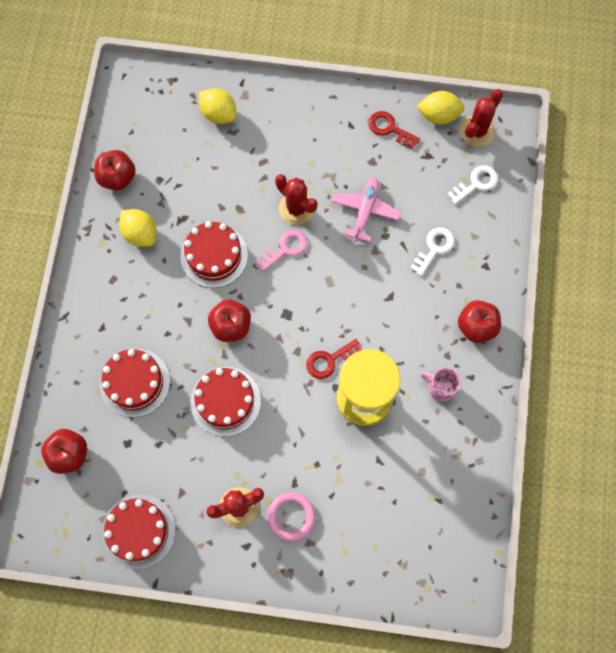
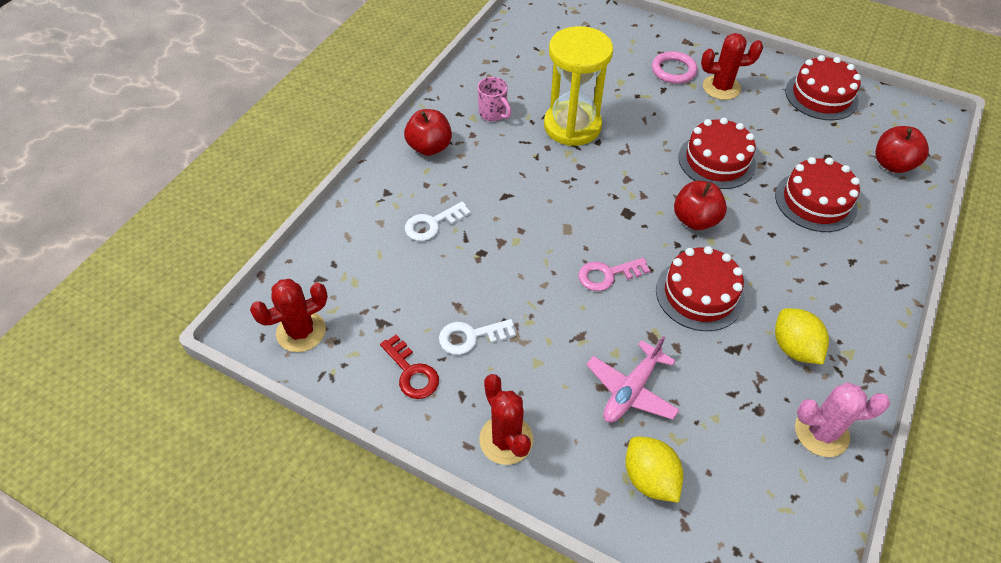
camera: 160 degrees left, 20 degrees down
red apple [94,150,136,191] -> pink cactus [795,382,890,457]
red cactus [275,174,318,225] -> red cactus moved to [479,374,533,465]
red key [306,339,362,379] -> none
pink plane [331,177,401,242] -> pink plane moved to [586,336,679,423]
yellow lemon [417,91,465,125] -> none
white key [447,165,498,204] -> white key moved to [439,319,516,355]

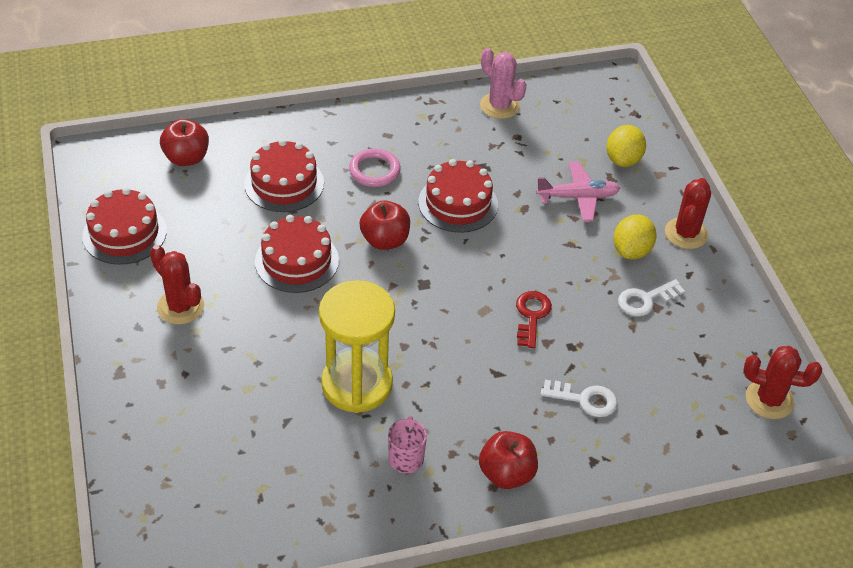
camera: 135 degrees left, 5 degrees down
red key [380,335,439,399] -> red key moved to [516,291,552,348]
white key [439,319,516,355] -> white key turned 120 degrees clockwise [618,279,685,316]
pink key [578,257,650,291] -> none
pink ring [652,51,697,84] -> pink ring moved to [349,149,401,187]
yellow lemon [775,308,829,365] -> yellow lemon moved to [614,214,656,260]

